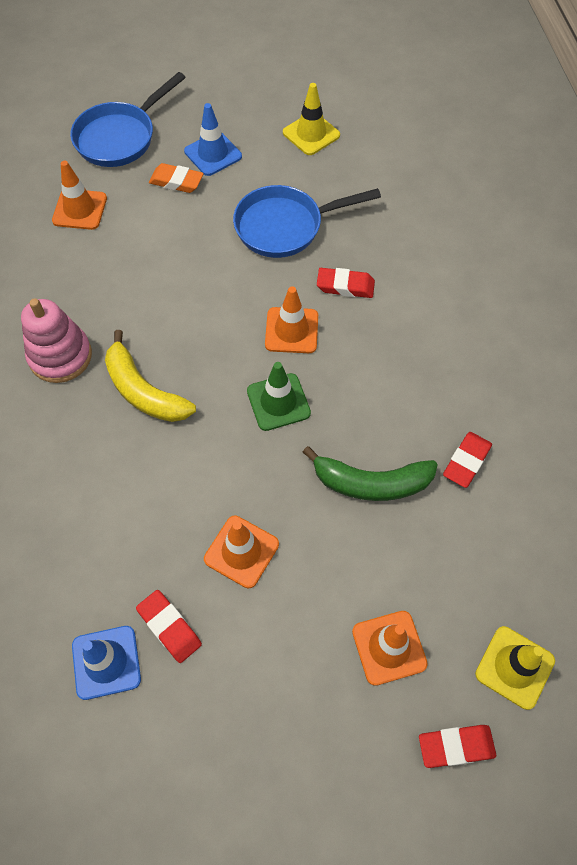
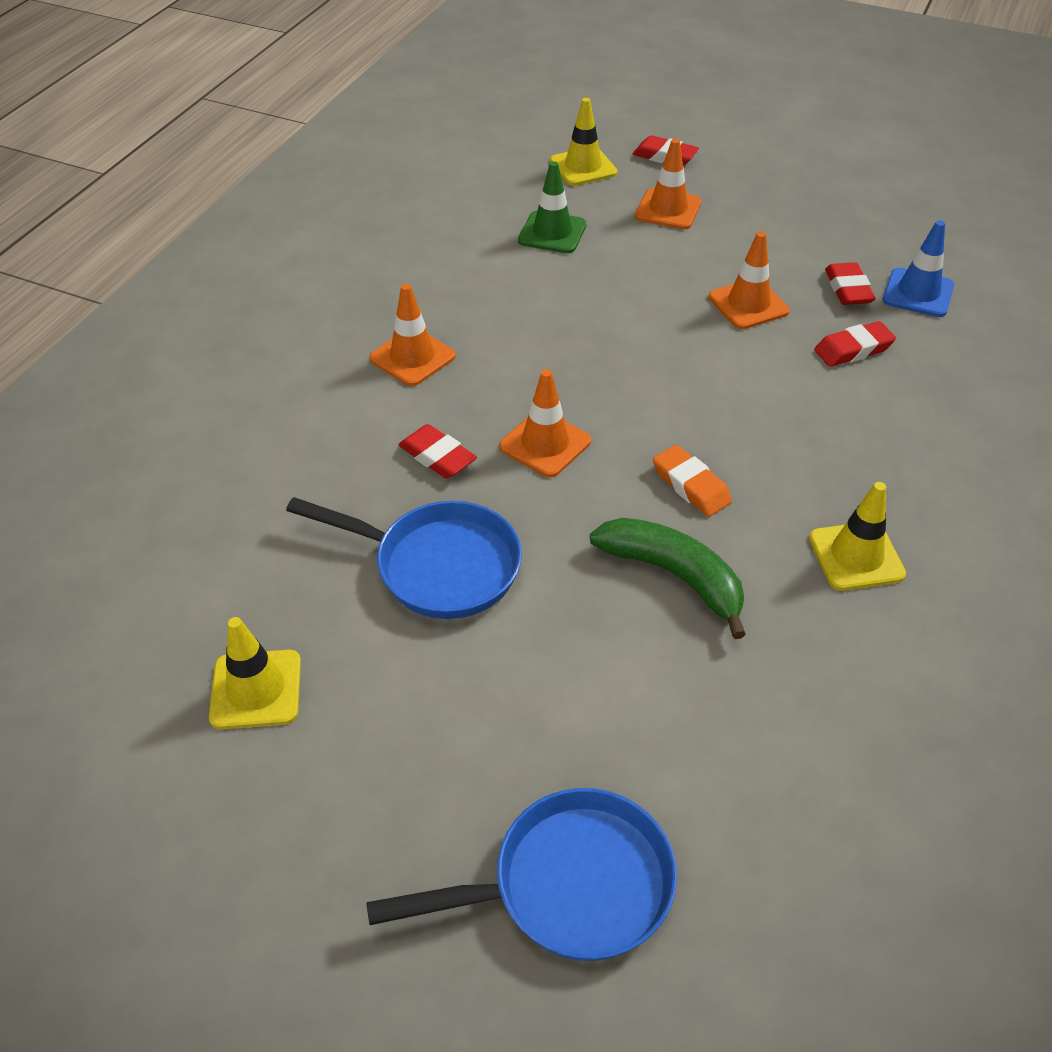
camera: 145 degrees left, 15 degrees down
pink stacking toy [21,298,92,383] -> yellow traffic cone [809,482,906,591]
orange traffic cone [52,161,107,230] -> orange traffic cone moved to [369,284,456,386]
yellow banana [105,330,196,422] -> none
orange eraser [149,163,204,193] -> orange eraser moved to [653,445,732,517]
blue traffic cone [184,103,242,176] -> none
green traffic cone [247,362,311,431] -> green traffic cone moved to [518,161,587,253]
green banana [303,446,438,501] -> green banana moved to [590,518,746,639]
red eraser [443,432,492,488] -> red eraser moved to [814,321,896,367]

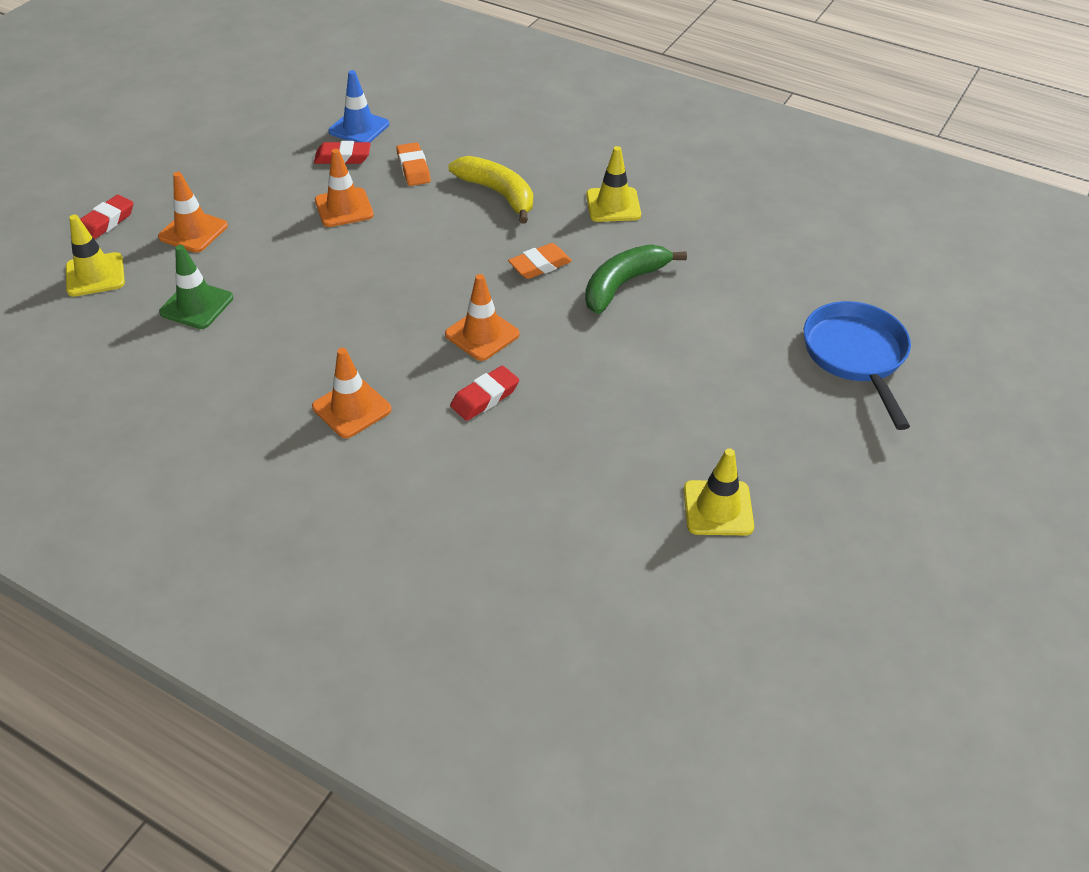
camera: 85 degrees left, 0 degrees up
blue pan [286,497,522,619] -> none
red eraser [814,321,896,367] -> orange eraser [396,142,431,186]
none -> yellow banana [449,156,533,224]

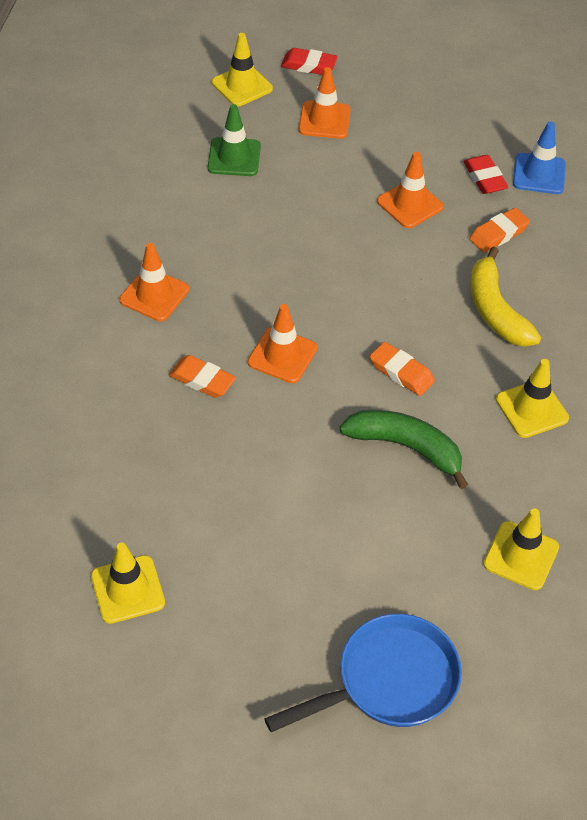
camera: 70 degrees right, 5 degrees up
yellow banana [449,156,533,224] -> yellow banana turned 135 degrees clockwise [470,246,541,347]
red eraser [450,366,519,421] -> orange eraser [169,355,236,398]
none -> yellow traffic cone [483,508,559,590]

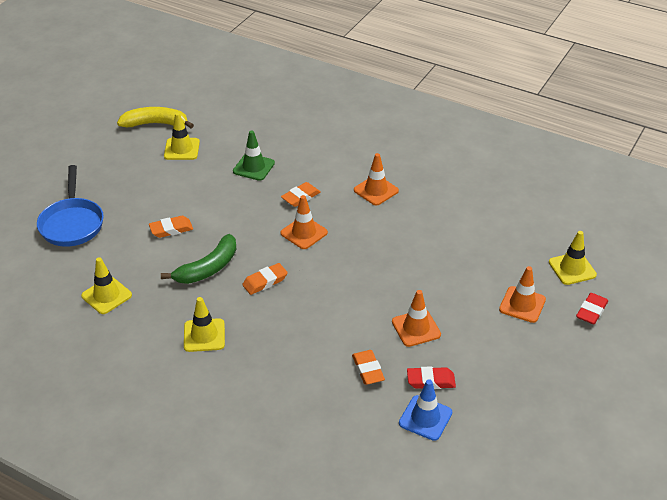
camera: 110 degrees right, 10 degrees down
green traffic cone [207,104,261,176] -> green traffic cone moved to [233,130,275,181]
yellow banana [470,246,541,347] -> yellow banana moved to [117,107,194,128]
none -> orange eraser [149,216,193,238]

